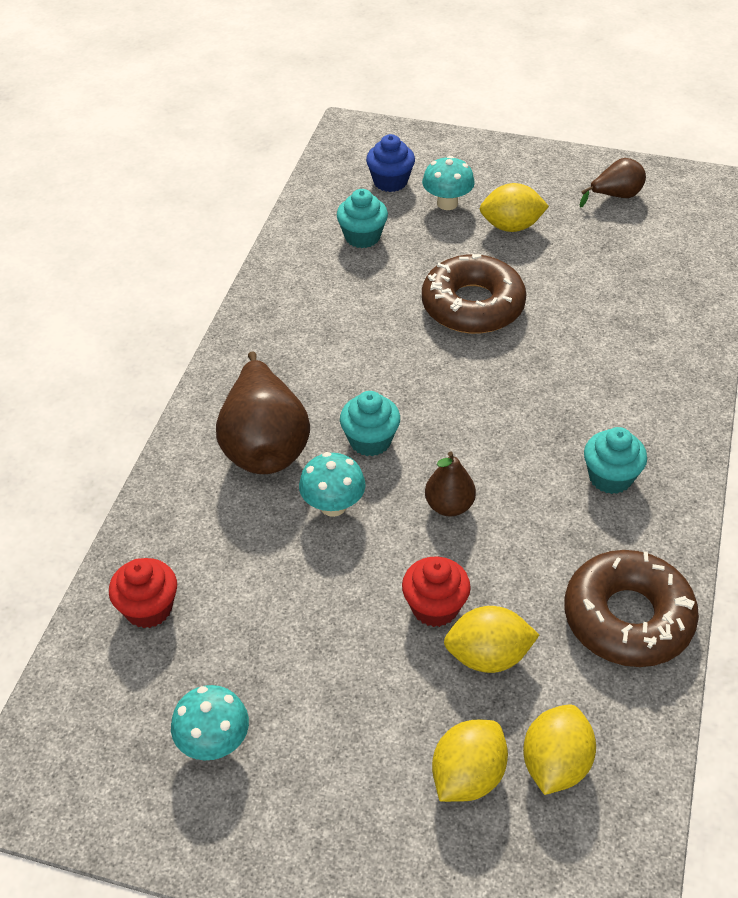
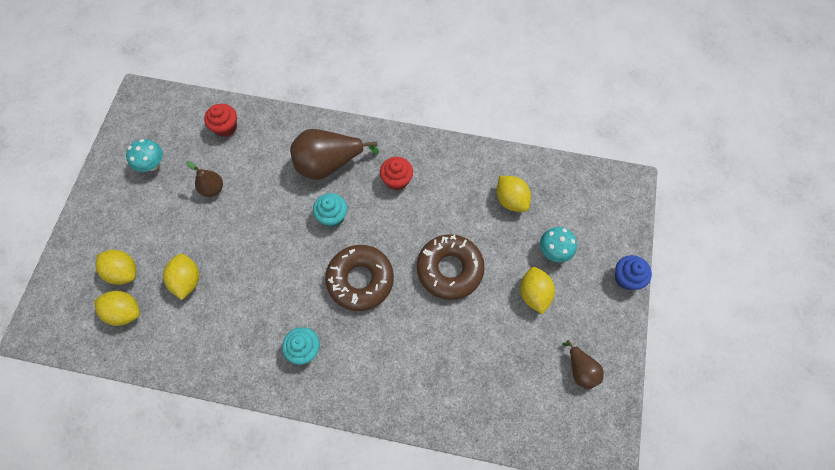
camera: 85 degrees right, 20 degrees up
turquoise mushroom [299,452,366,517] -> none
turquoise cupcake [337,189,388,248] -> yellow lemon [496,176,531,212]
blue cupcake [366,134,415,192] -> blue cupcake moved to [615,255,652,290]
red cupcake [402,557,471,627] -> red cupcake moved to [380,157,413,191]
brown pear [425,451,476,516] -> brown pear moved to [186,161,223,197]
brown donut [564,550,699,667] -> brown donut moved to [325,245,394,311]

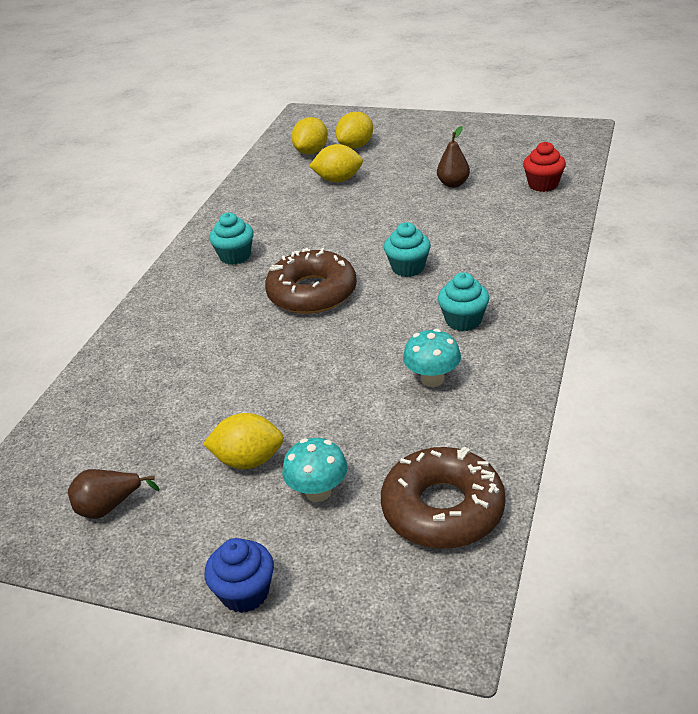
camera: 100 degrees right, 30 degrees down
turquoise mushroom [126,139,163,172] -> turquoise mushroom moved to [403,329,461,387]
brown pear [290,129,379,180] -> none
red cupcake [380,157,413,191] -> turquoise cupcake [438,272,489,331]
brown donut [417,234,485,300] -> brown donut moved to [381,446,506,549]
yellow lemon [496,176,531,212] -> none

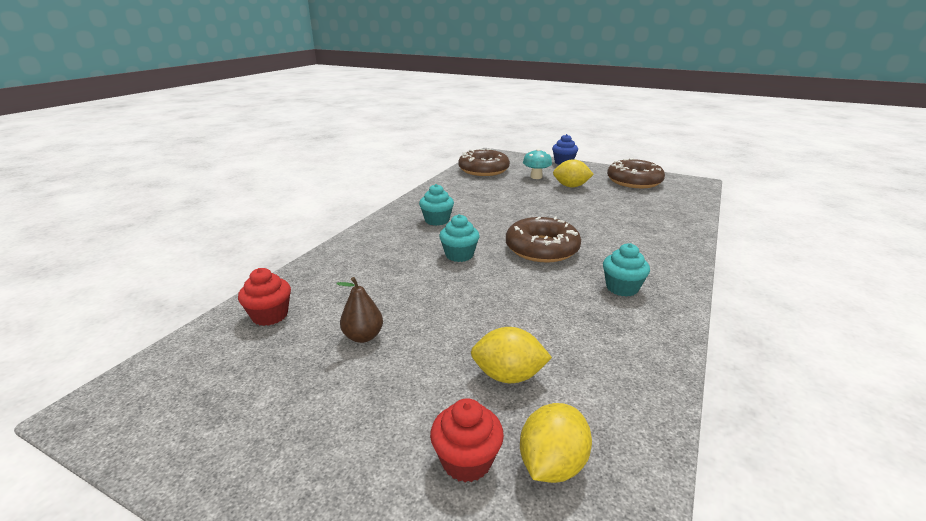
camera: 175 degrees left, 10 degrees down
brown pear [68,469,160,519] -> brown donut [607,158,665,188]
yellow lemon [336,112,373,149] -> red cupcake [430,398,504,482]
turquoise mushroom [403,329,461,387] -> none

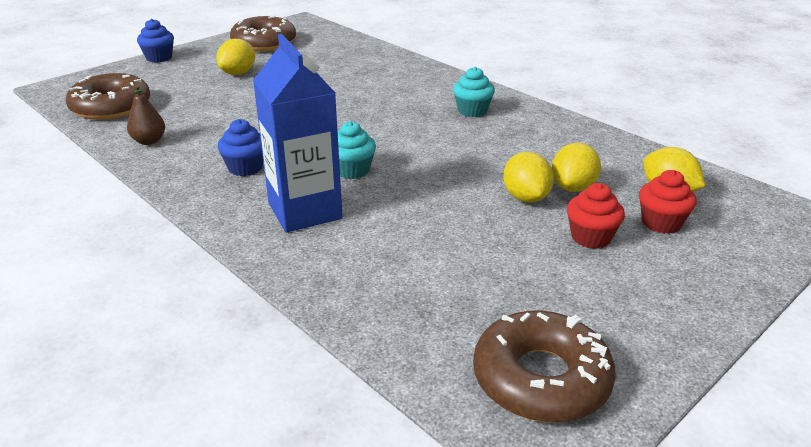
camera: 70 degrees left, 5 degrees up
red cupcake [238,268,291,326] -> red cupcake moved to [567,183,625,249]
brown pear [337,277,383,343] -> brown pear moved to [127,85,165,145]
turquoise cupcake [419,184,454,226] -> blue cupcake [218,119,263,176]
brown donut [506,216,581,263] -> brown donut moved to [473,311,616,423]
turquoise mushroom [523,148,552,179] -> none
none -> blue carton [253,34,343,233]
none -> yellow lemon [503,152,554,203]

